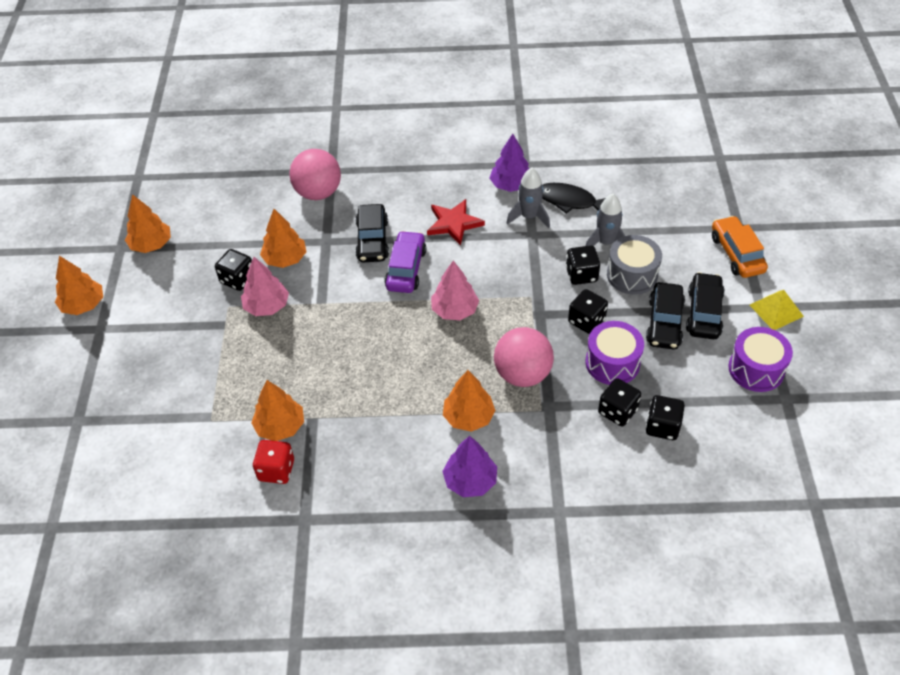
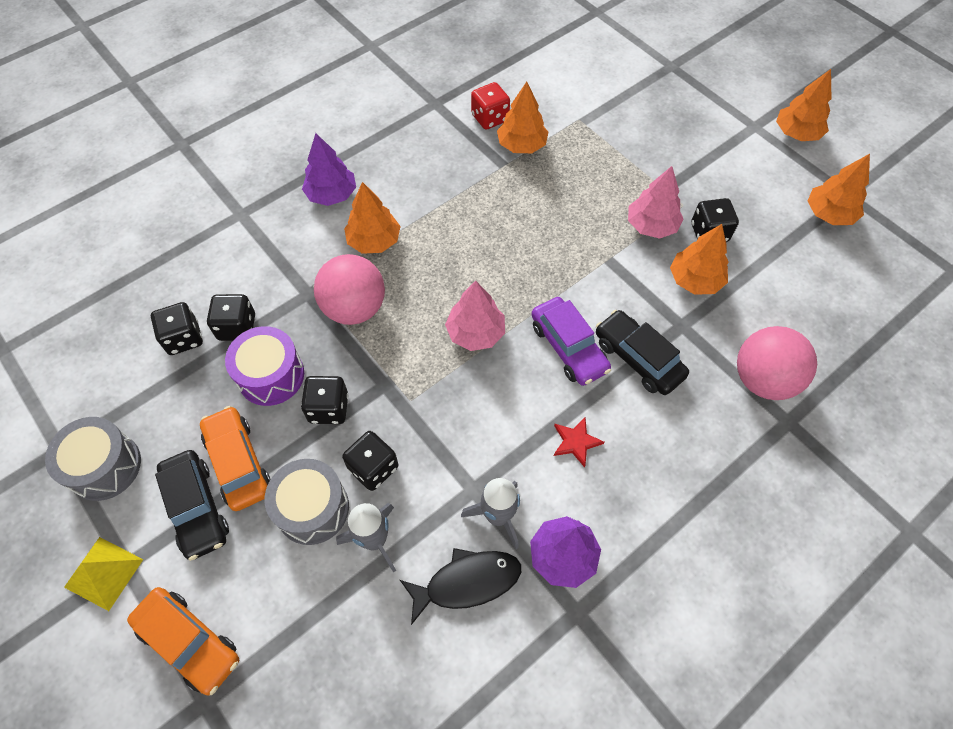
camera: 140 degrees right, 10 degrees up
red star [427,199,485,246] -> red star [554,417,604,468], size x0.62
black car [646,282,685,349] -> orange car [200,406,271,511]
purple drum [728,327,793,392] -> grey drum [45,417,141,501]

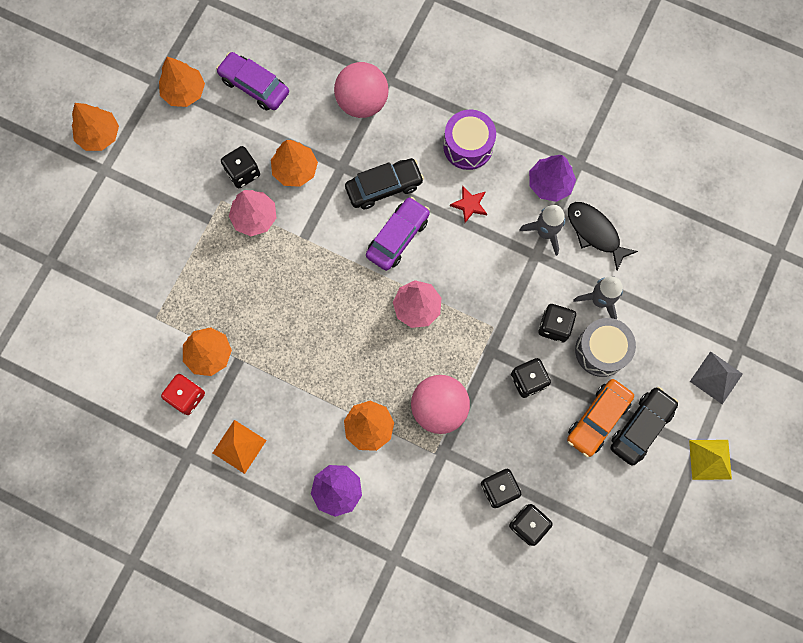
camera: 115 degrees left, 15 degrees up
grey drum [45,417,141,501] -> none
orange car [127,587,239,695] -> grey pyramid [690,351,743,404]
purple drum [225,326,304,406] -> purple drum moved to [443,110,496,170]
black car [596,310,689,395] -> black car turned 135 degrees counterclockwise [345,158,424,209]
none -> orange pyramid [213,420,267,474]
none -> purple car [216,52,289,111]

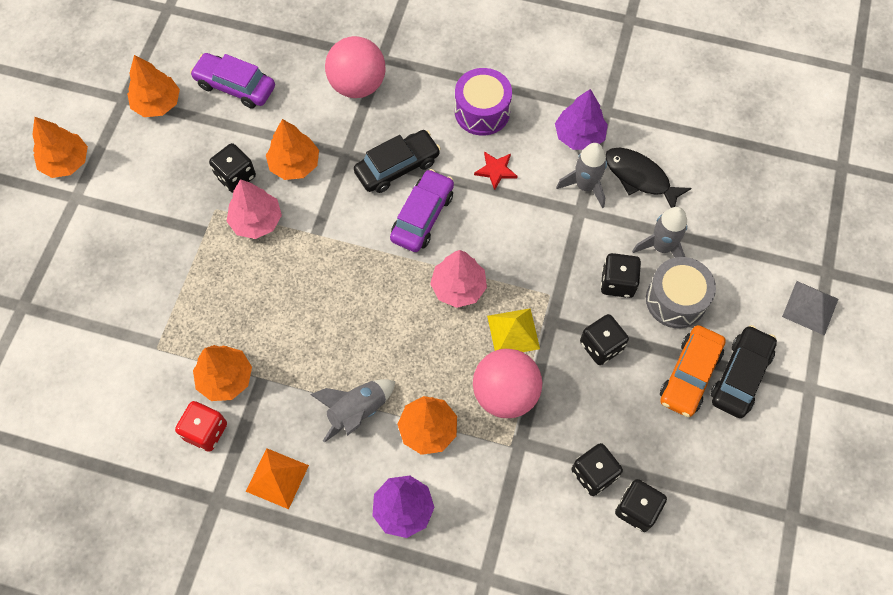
camera: 10 degrees left, 10 degrees down
yellow pyramid [689,440,732,480] -> yellow pyramid moved to [487,308,540,352]
none -> grey rocket [310,379,395,443]

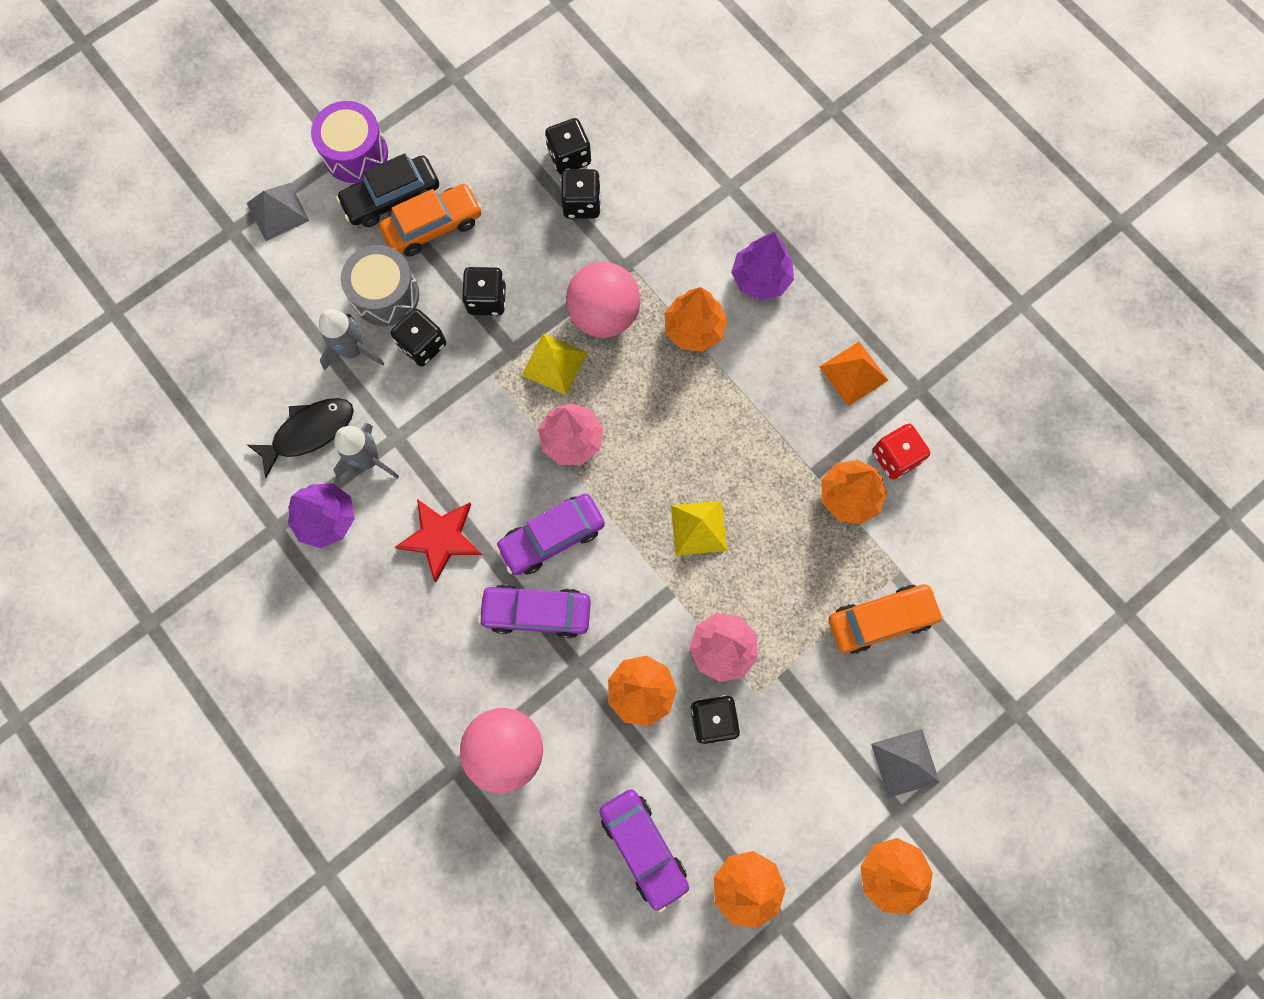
camera: 145 degrees left, 10 degrees up
grey rocket [310,379,395,443] -> none
black car [354,130,441,193] -> purple car [478,584,591,638]
purple drum [455,68,512,136] -> purple drum moved to [311,101,388,183]
red star [474,151,518,190] -> red star [395,499,482,583], size x1.60
black fish [606,148,692,208] -> black fish turned 105 degrees counterclockwise [247,398,354,478]
none -> yellow pyramid [671,501,727,555]
none -> orange car [829,584,943,654]
none -> grey pyramid [871,729,940,798]

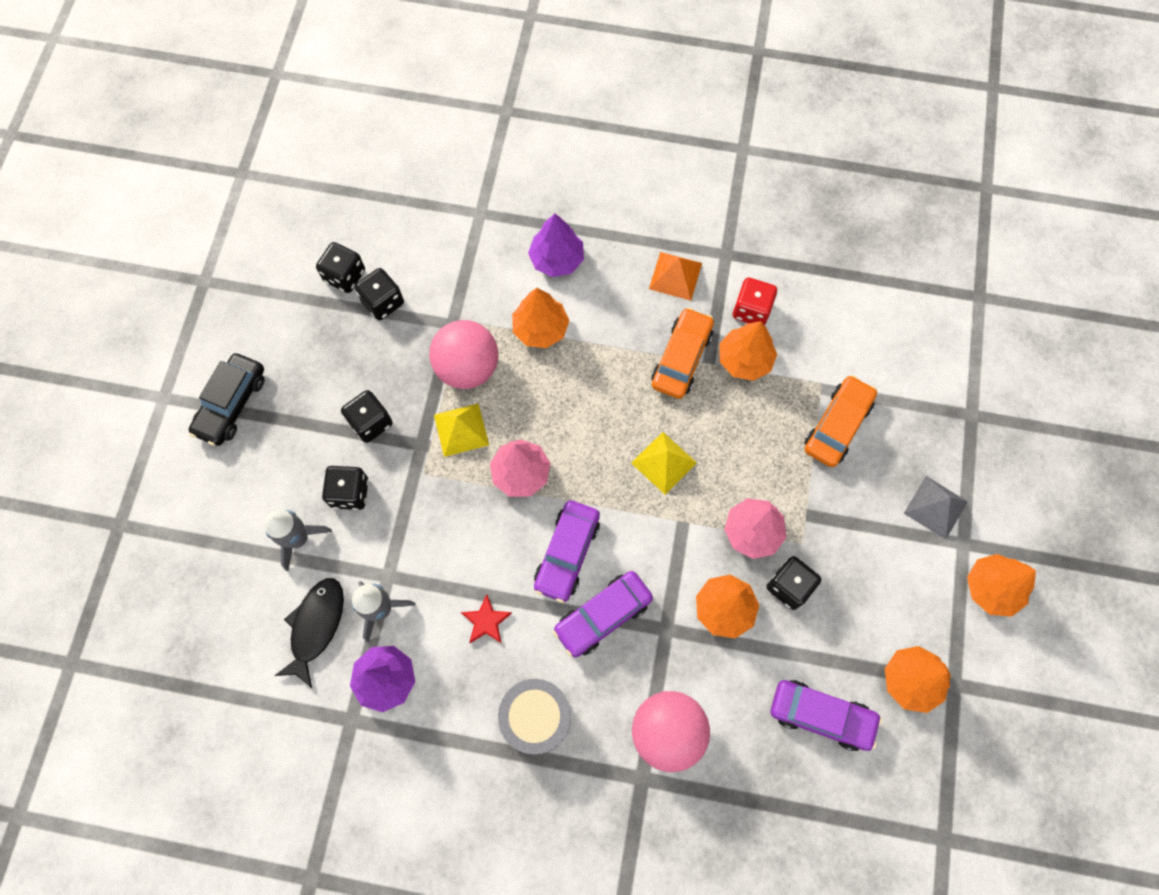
camera: 40 degrees left, 5 degrees down
grey pyramid [247,183,309,241] -> none
purple drum [311,101,388,183] -> none
grey drum [341,245,419,327] -> grey drum moved to [498,679,571,754]
orange car [380,184,482,256] -> orange car moved to [652,307,714,399]
red star [395,499,482,583] -> red star [461,594,512,643], size x0.62

